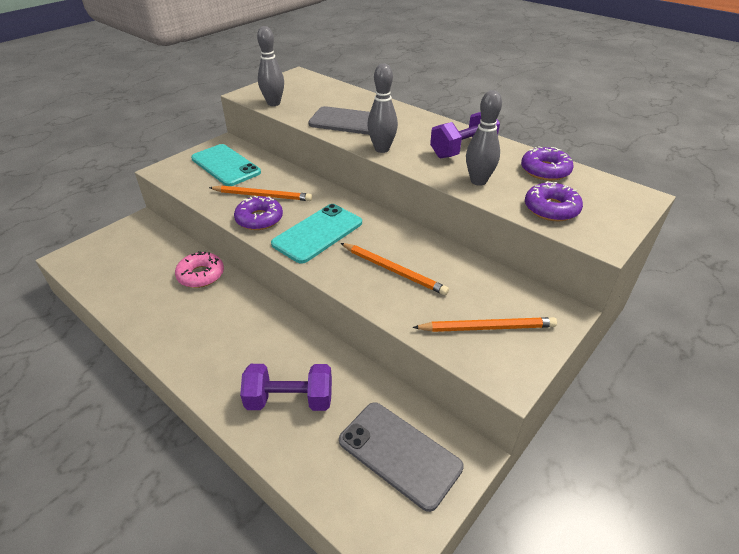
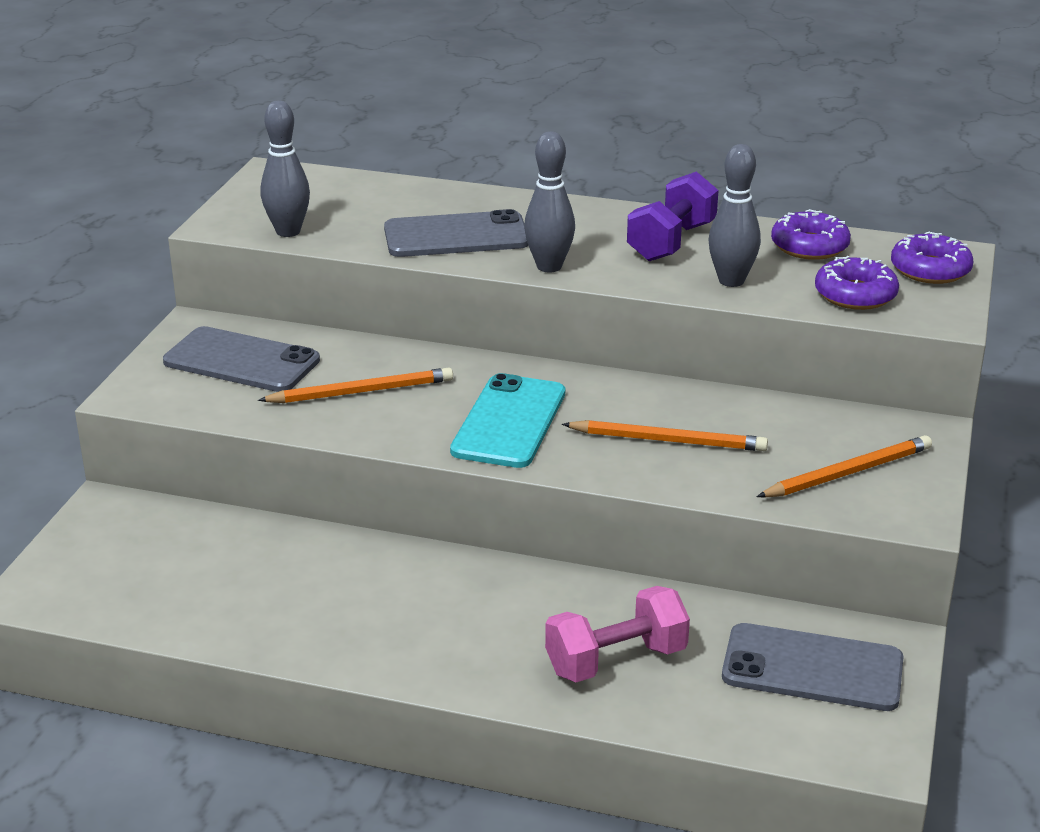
camera: 25 degrees left, 10 degrees down
pink donut [175,251,224,288] -> none
turquoise phone [191,144,261,186] -> grey phone [163,326,320,392]
purple donut [234,196,283,230] -> purple donut moved to [891,231,973,284]
purple dumbbell [240,364,332,411] -> pink dumbbell [545,586,690,682]

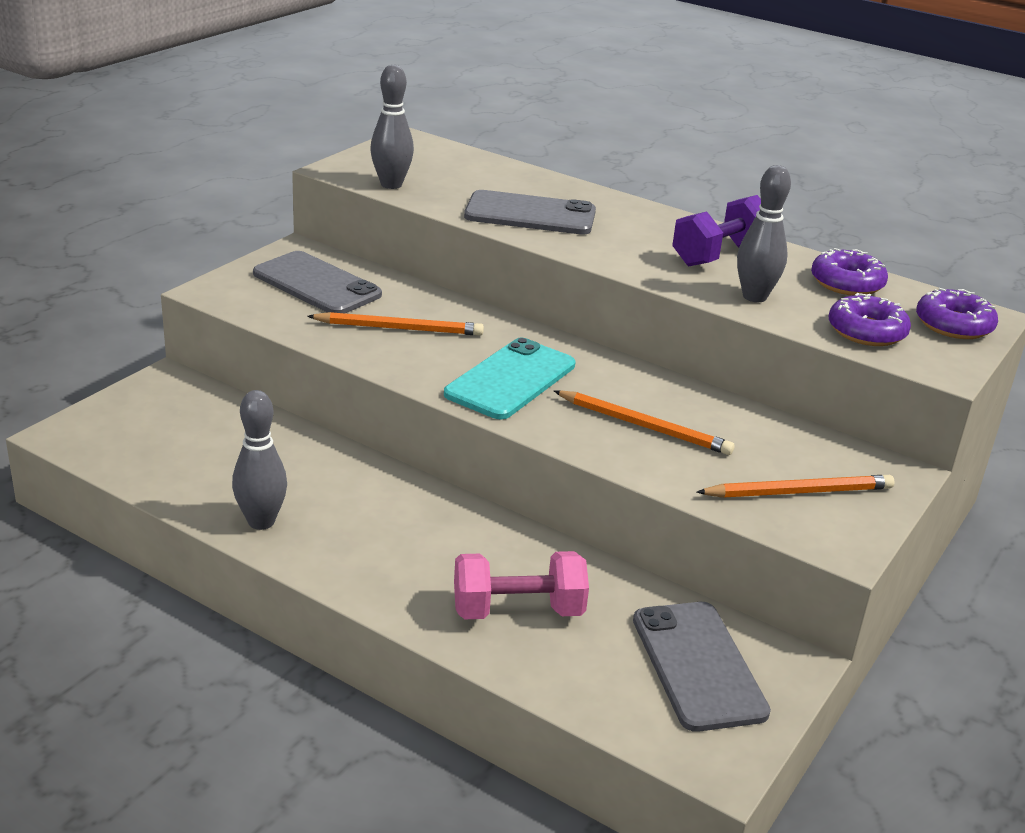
camera: 15 degrees right, 0 degrees up
grey bowling pin [524,131,575,273] -> grey bowling pin moved to [232,390,287,530]
grey phone [722,623,903,711] -> grey phone turned 45 degrees clockwise [633,602,771,732]

